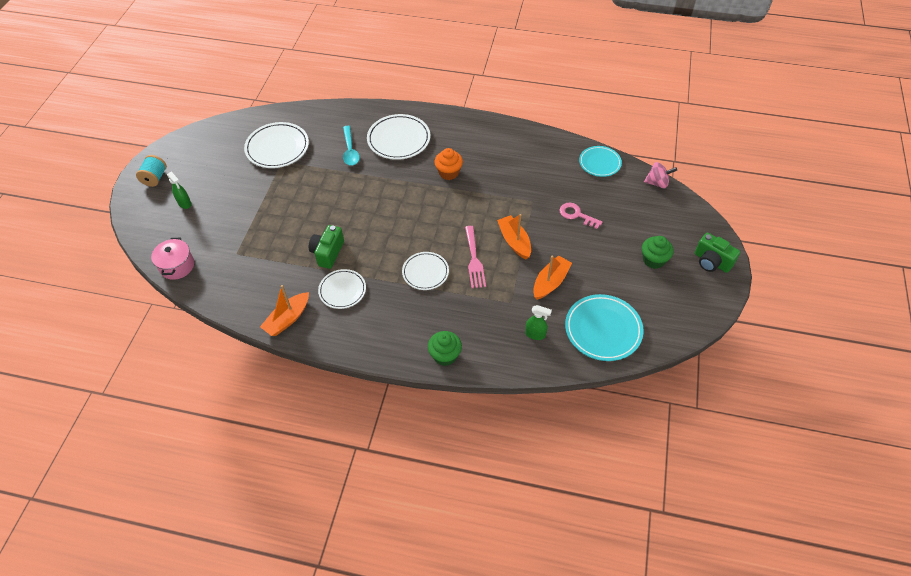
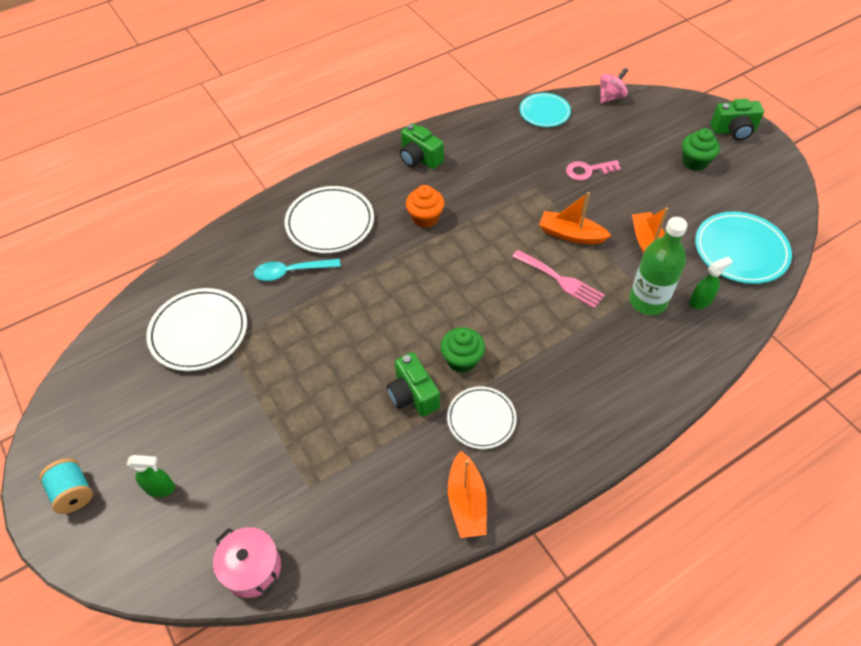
camera: 45 degrees left, 0 degrees up
turquoise spoon [343,126,360,166] -> turquoise spoon turned 135 degrees clockwise [254,259,341,281]
white plate [402,252,449,290] -> none
green cupcake [428,331,462,366] -> green cupcake moved to [440,327,485,373]
none -> green camera [400,123,444,169]
none -> green bottle [629,217,687,315]

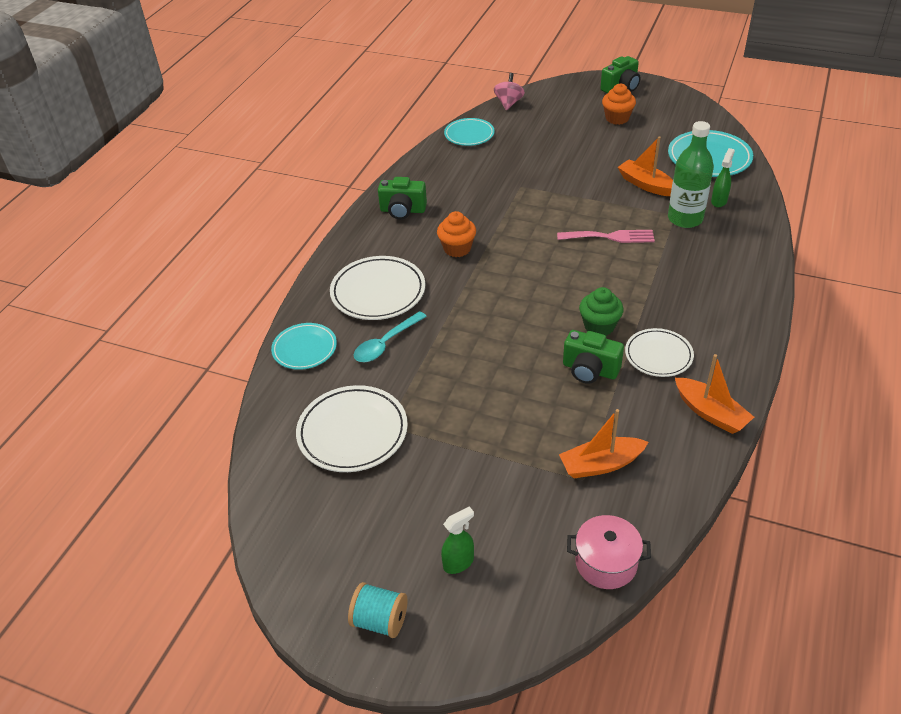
camera: 35 degrees left, 10 degrees down
orange boat [539,192,612,244] -> orange boat moved to [559,409,648,478]
pink key [566,160,621,181] -> none
green cupcake [682,128,720,171] -> orange cupcake [602,83,636,125]
none -> turquoise plate [271,323,337,370]

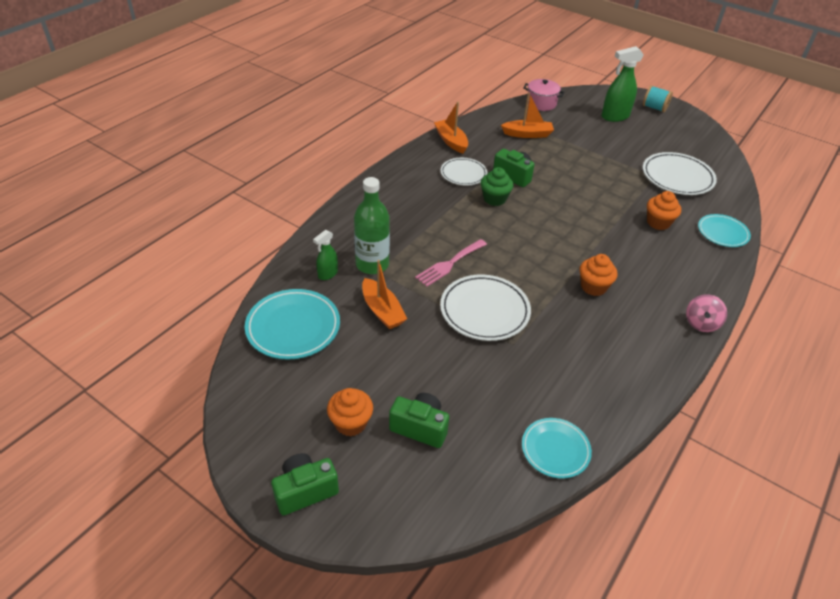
camera: 170 degrees left, 0 degrees up
white plate [330,256,425,320] -> white plate moved to [440,275,531,341]
turquoise spoon [354,311,427,362] -> orange cupcake [647,191,681,230]
green camera [378,177,427,219] -> green camera moved to [389,393,449,448]
green spray bottle [441,507,474,574] -> green spray bottle [601,46,644,122], size x1.77
pink spinning top [494,73,525,110] -> pink spinning top moved to [686,294,727,332]
pink fork [557,230,655,243] -> pink fork turned 60 degrees counterclockwise [415,239,487,287]

